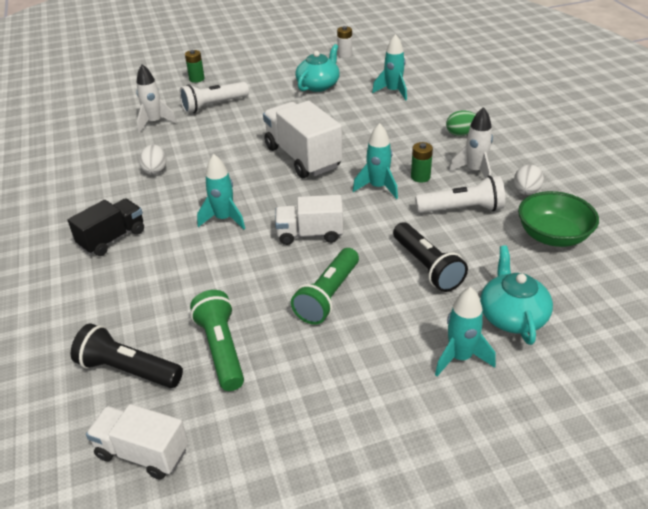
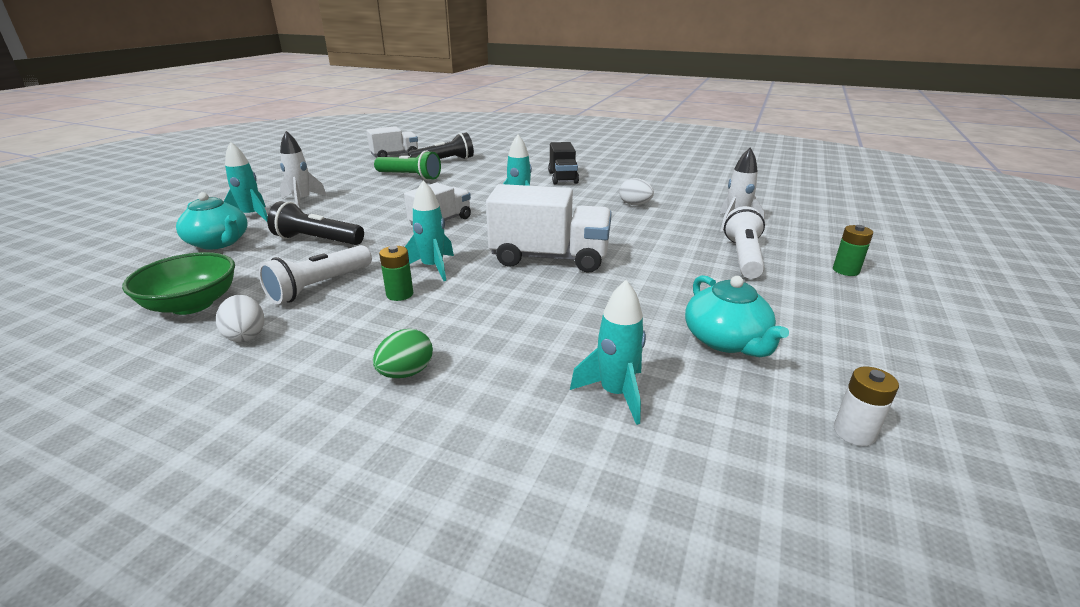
camera: 130 degrees right, 10 degrees down
green flashlight [291,248,359,325] -> none
white rocket [449,107,493,179] -> white rocket moved to [280,131,327,209]

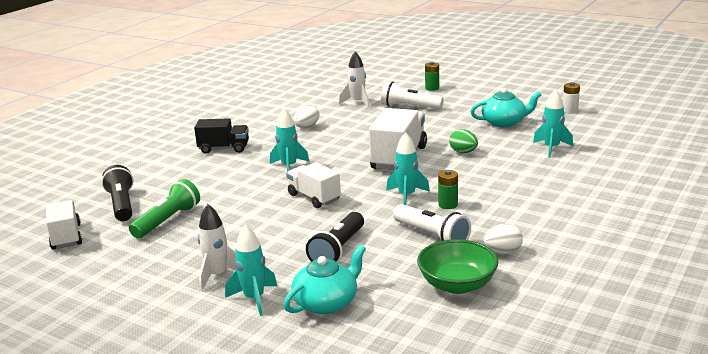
camera: 80 degrees left, 5 degrees down
green egg [373,329,433,378] -> green egg moved to [449,129,478,153]

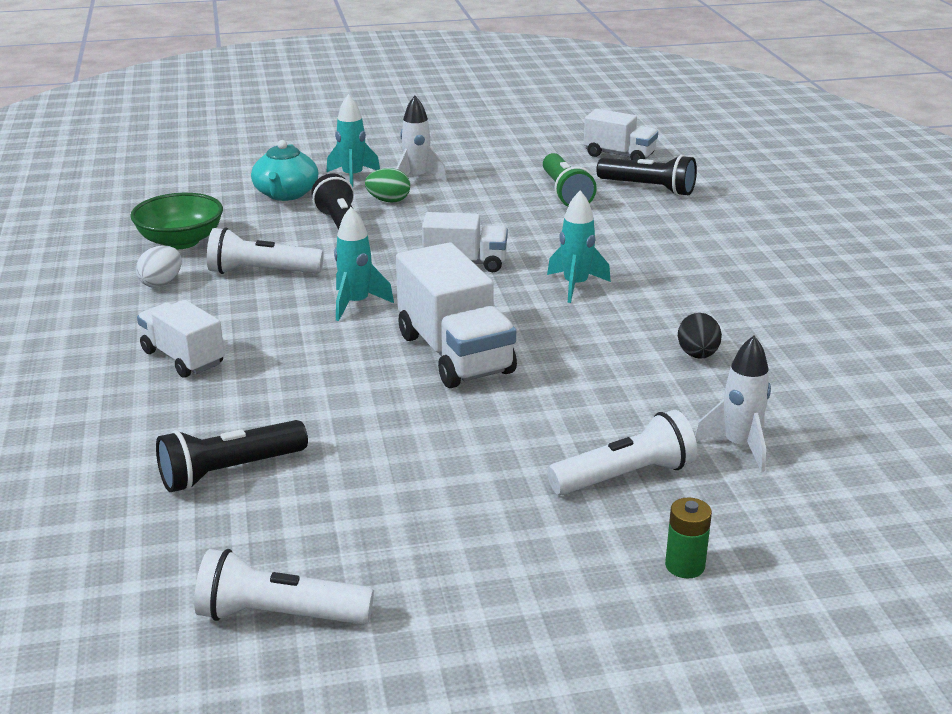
camera: 135 degrees right, 5 degrees up
black truck [194,118,249,154] -> none
white egg [294,106,320,129] -> black egg [678,313,722,359]
green battery [438,170,458,209] -> none
green egg [449,129,478,153] -> green egg moved to [365,168,410,203]
turquoise teapot [470,88,541,127] -> none
turquoise rocket [533,89,573,158] -> black flashlight [156,420,308,492]
white battery [563,82,580,114] -> white flashlight [194,549,374,625]
none -> white truck [137,300,225,378]

